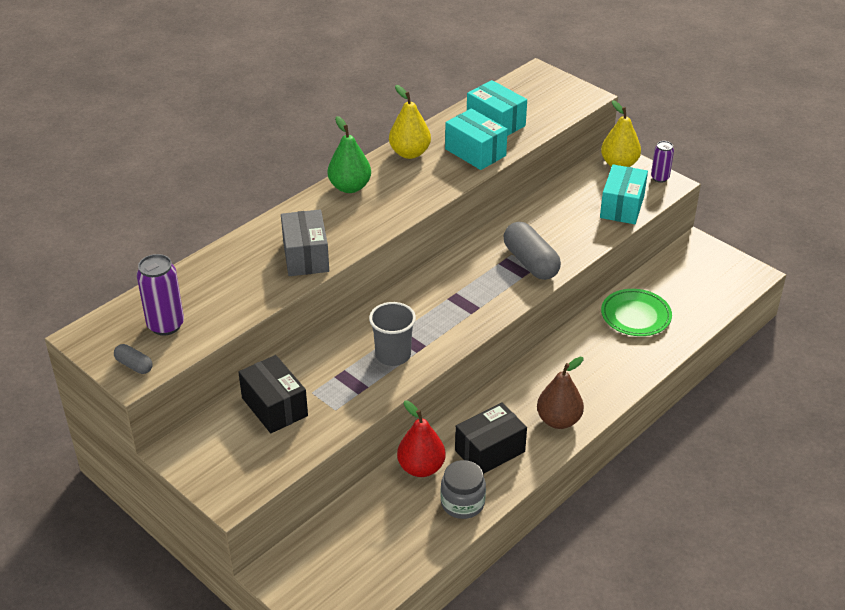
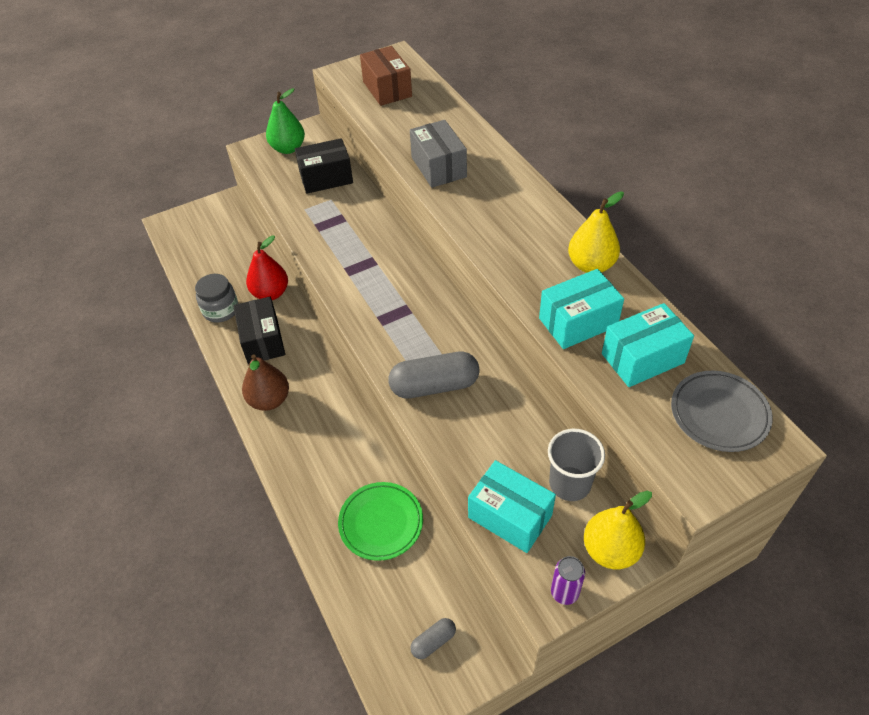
camera: 110 degrees right, 10 degrees up
grey capsule [114,344,152,374] -> grey capsule moved to [410,618,456,659]
purple can [137,254,184,336] -> brown box [360,46,412,106]
grey box [281,210,329,276] -> grey box turned 60 degrees clockwise [410,120,467,188]
green pear [328,116,371,193] -> green pear moved to [266,88,305,154]
grey cup [369,302,416,366] -> grey cup moved to [548,429,605,501]
none -> grey plate [671,371,773,452]

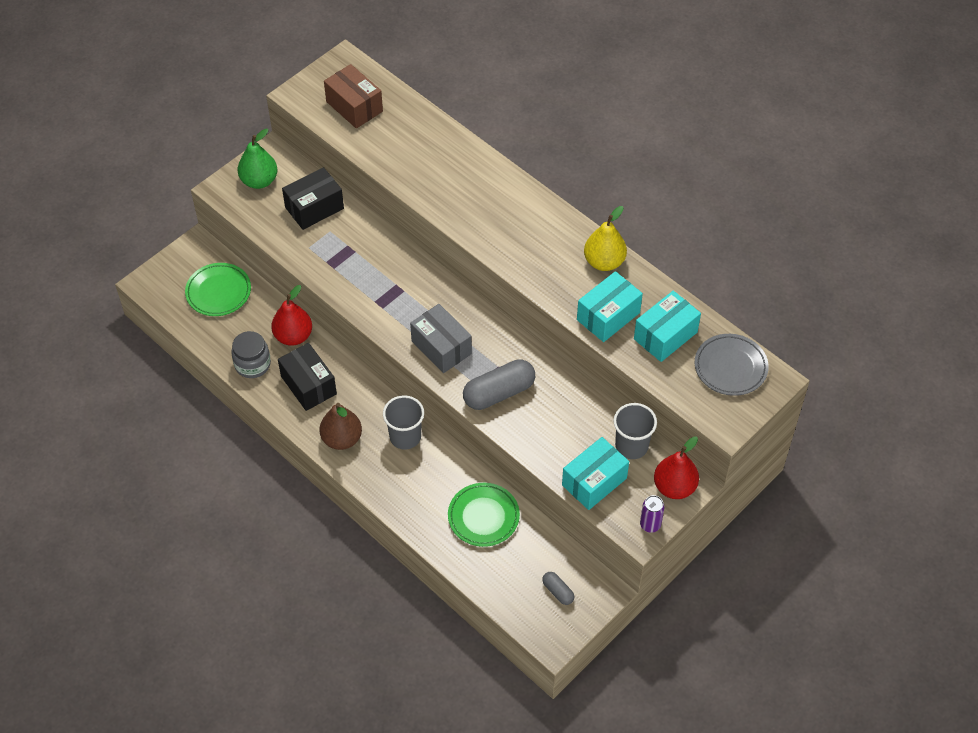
camera: 20 degrees left, 5 degrees up
grey box [410,120,467,188] -> grey box moved to [410,304,472,373]
grey capsule [410,618,456,659] -> grey capsule turned 75 degrees counterclockwise [542,572,574,605]
turquoise box [468,460,556,553] -> turquoise box turned 60 degrees counterclockwise [562,437,629,510]
yellow pear [584,491,652,569] -> red pear [654,436,699,499]
none -> green plate [185,263,251,316]
none -> grey cup [383,395,424,450]

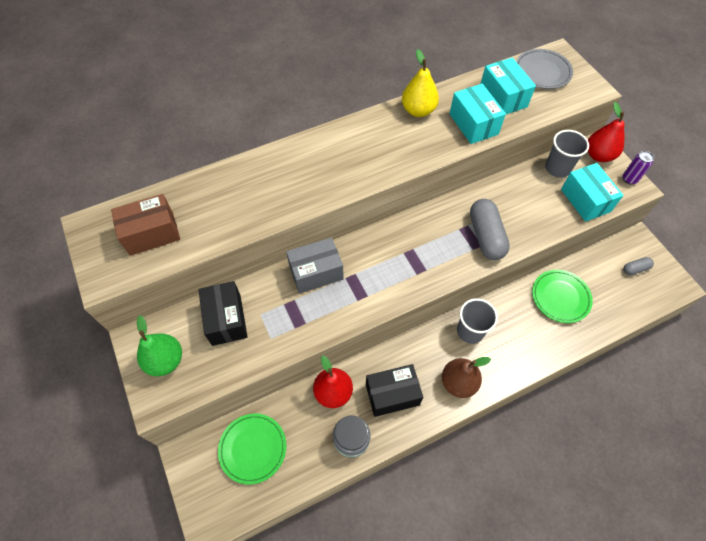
camera: 70 degrees left, 5 degrees up
grey box [410,304,472,373] -> grey box moved to [286,237,344,294]

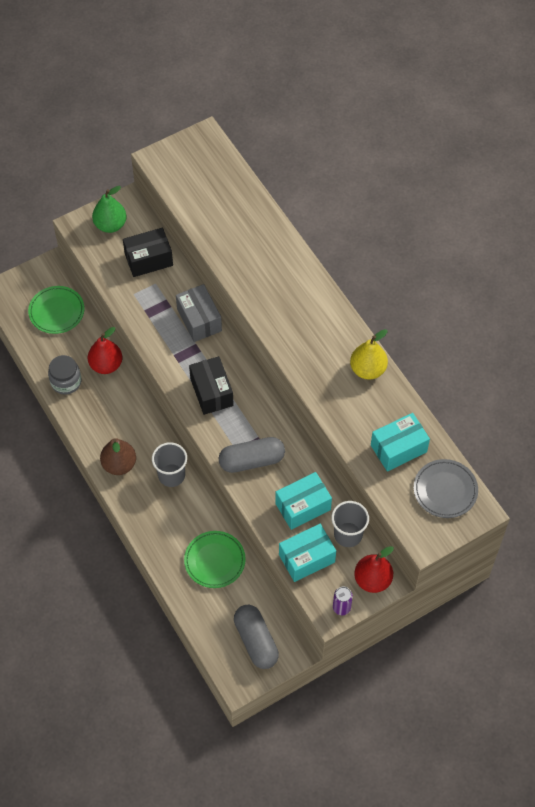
camera: 85 degrees right, 0 degrees up
brown box [111,194,180,256] -> none
black box [366,364,423,417] -> black box moved to [189,356,234,415]
turquoise box [449,84,506,144] -> turquoise box moved to [275,472,332,530]
grey capsule [623,257,654,275] -> grey capsule [234,605,279,669], size x2.01

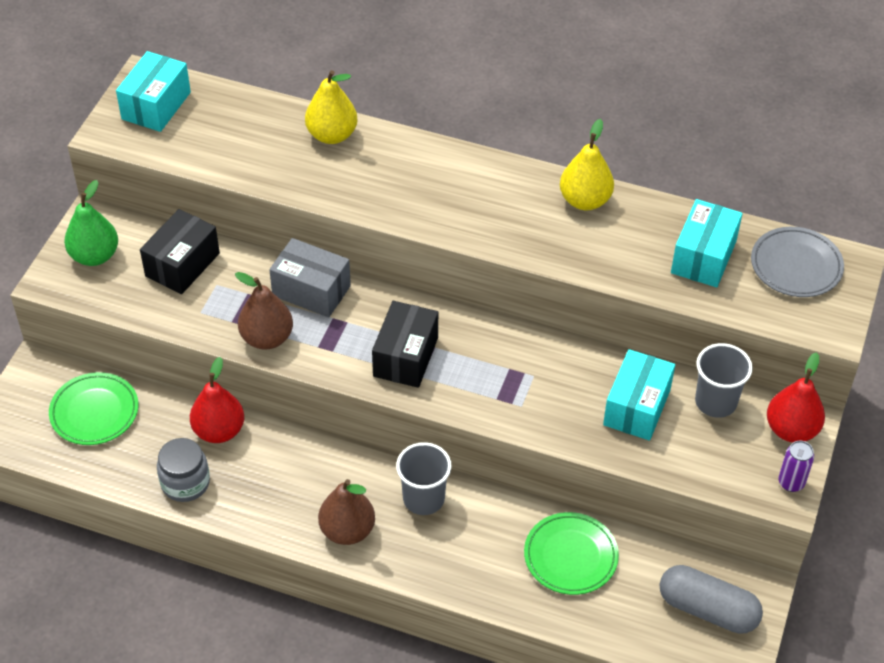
camera: 40 degrees left, 10 degrees down
black box [189,356,234,415] -> black box turned 75 degrees clockwise [372,301,438,388]
grey capsule [219,437,285,473] -> none
turquoise box [279,524,336,582] -> turquoise box moved to [116,51,191,132]
none -> brown pear [235,272,293,350]
none -> yellow pear [305,70,358,144]

